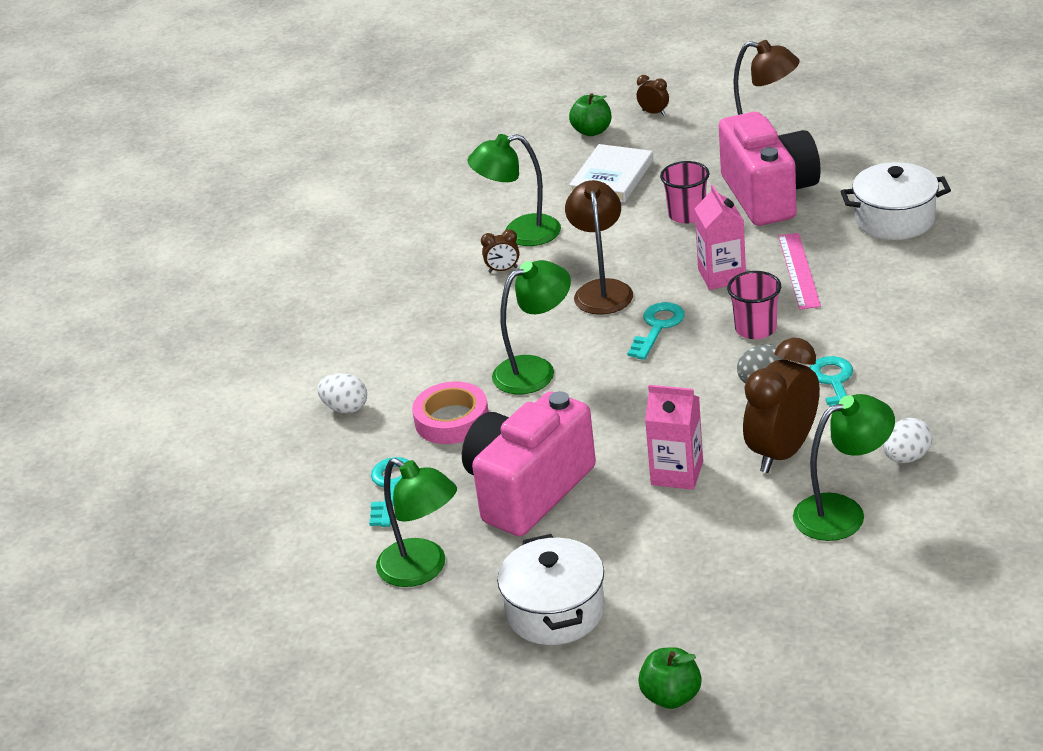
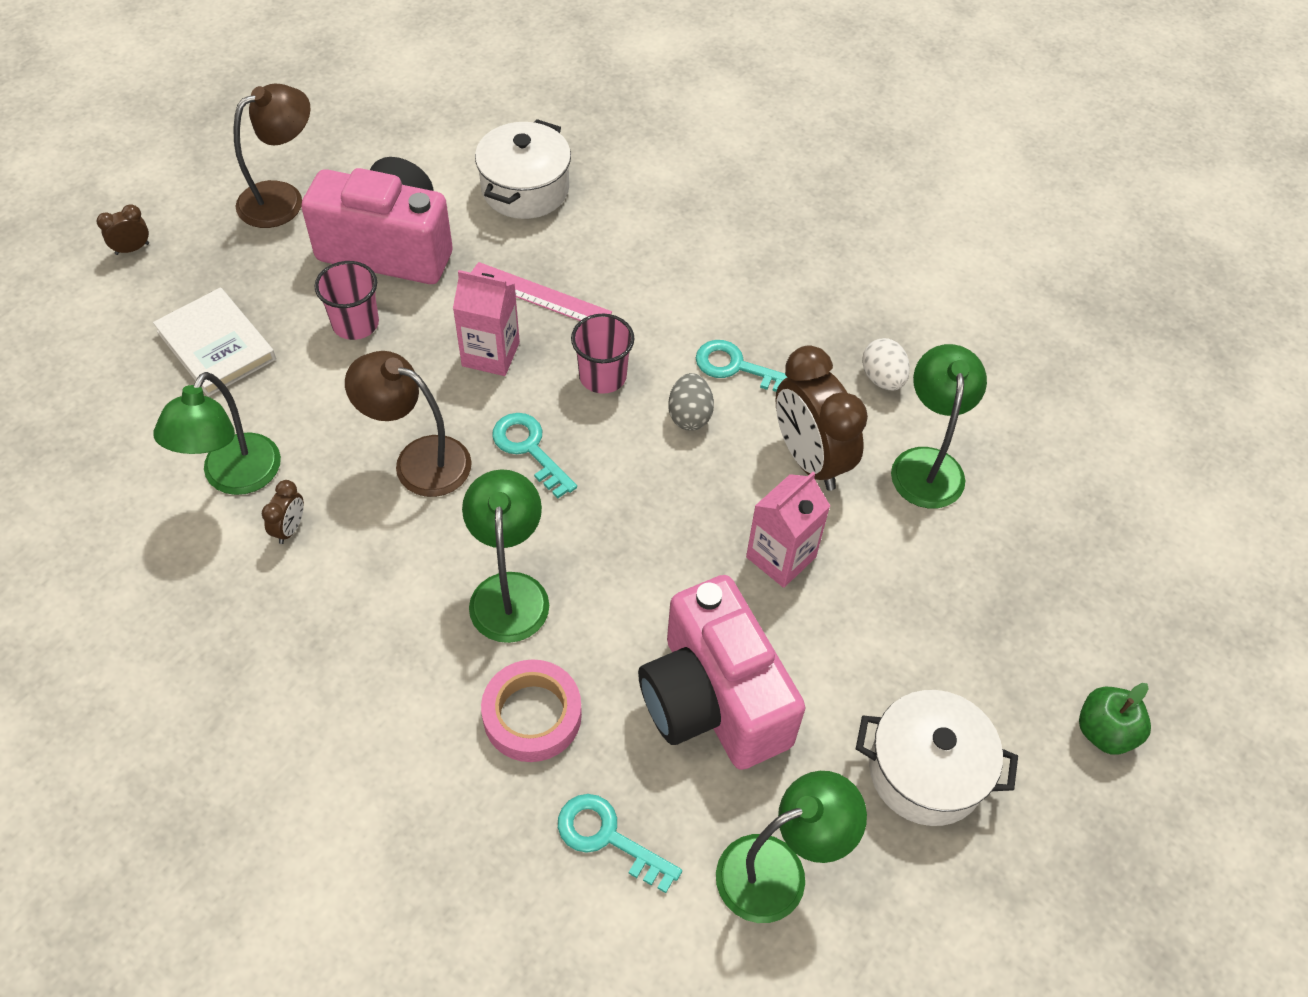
camera: 70 degrees left, 20 degrees up
white egg [317,373,367,413] -> none
green apple [569,93,611,136] -> none

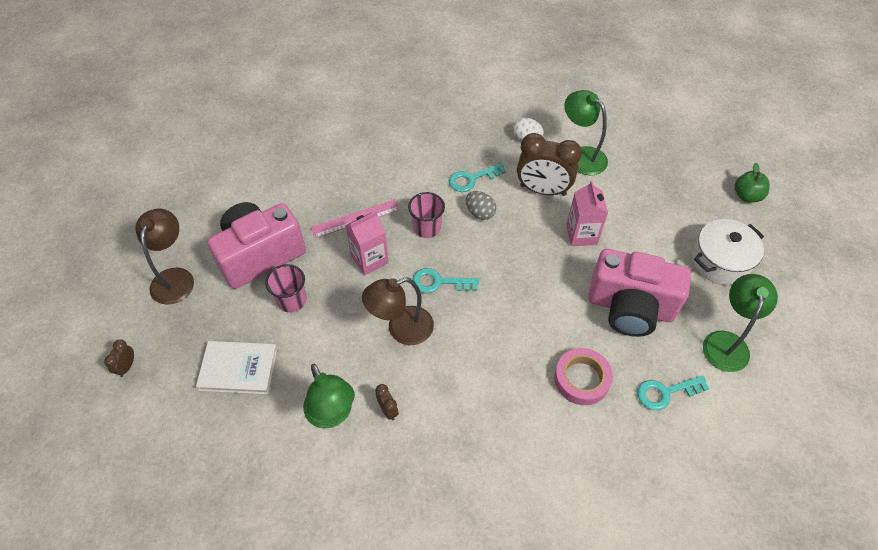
camera: 45 degrees left, 0 degrees up
green lamp [462,469,549,643] -> none
white pot [475,119,571,219] -> none

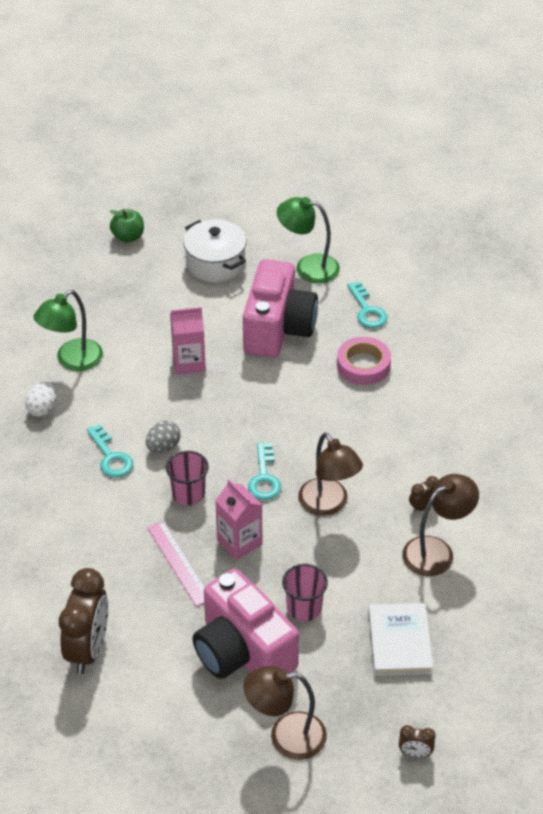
camera: 95 degrees left, 10 degrees down
green lamp [303,364,355,429] -> brown lamp [402,474,479,576]
brown clock [517,133,582,196] -> brown clock moved to [59,568,108,674]

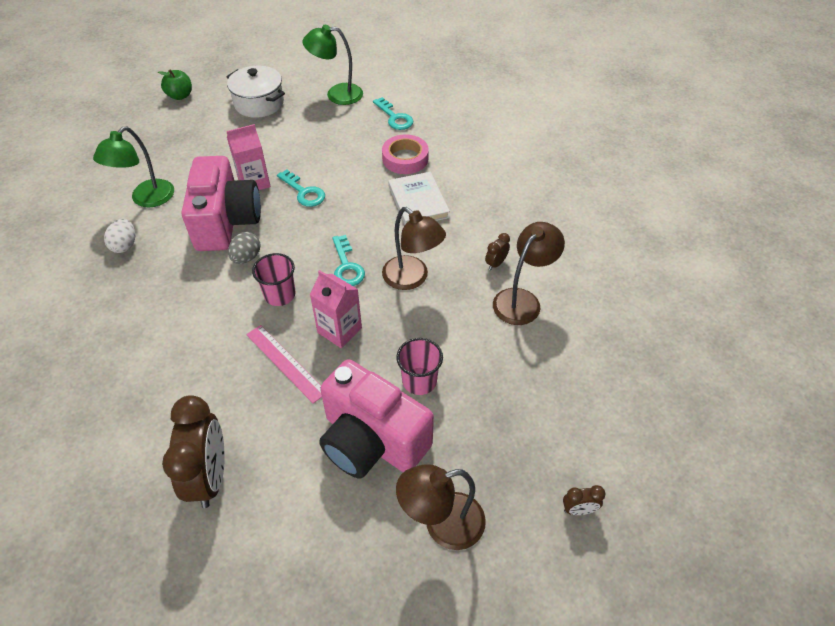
camera: 15 degrees left, 5 degrees up
turquoise key [87,424,133,477] -> turquoise key moved to [277,170,325,207]
pink camera [243,259,318,358] -> pink camera moved to [182,156,261,251]
white book [368,603,433,676] -> white book moved to [388,172,450,225]

